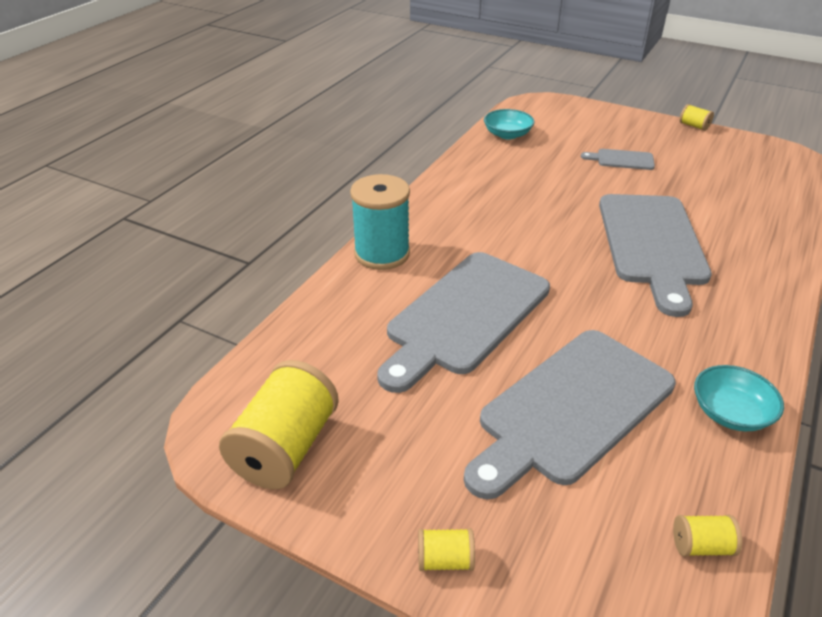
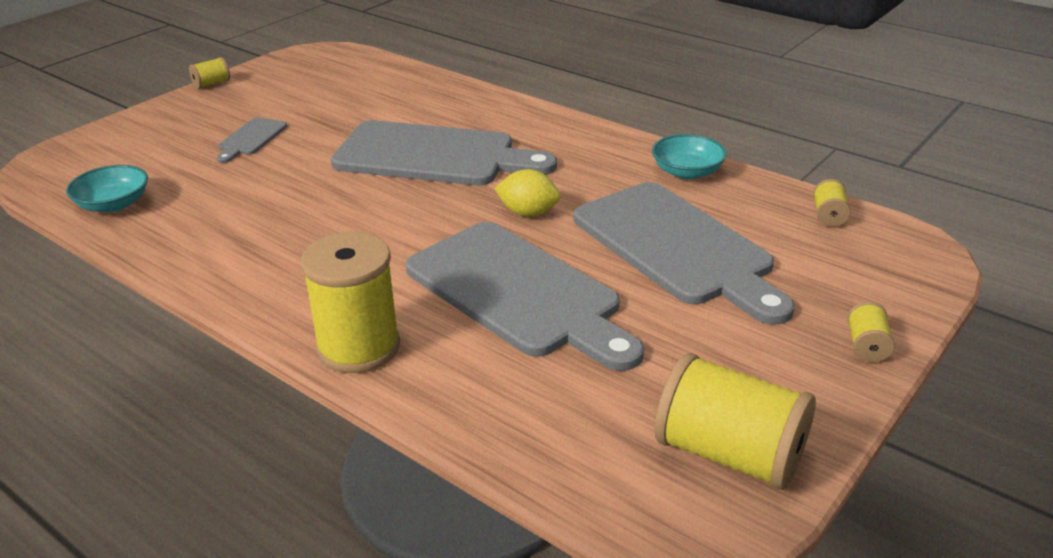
camera: 80 degrees left, 5 degrees down
turquoise spool [350,174,410,270] -> yellow spool [301,232,400,373]
none -> yellow lemon [495,169,561,217]

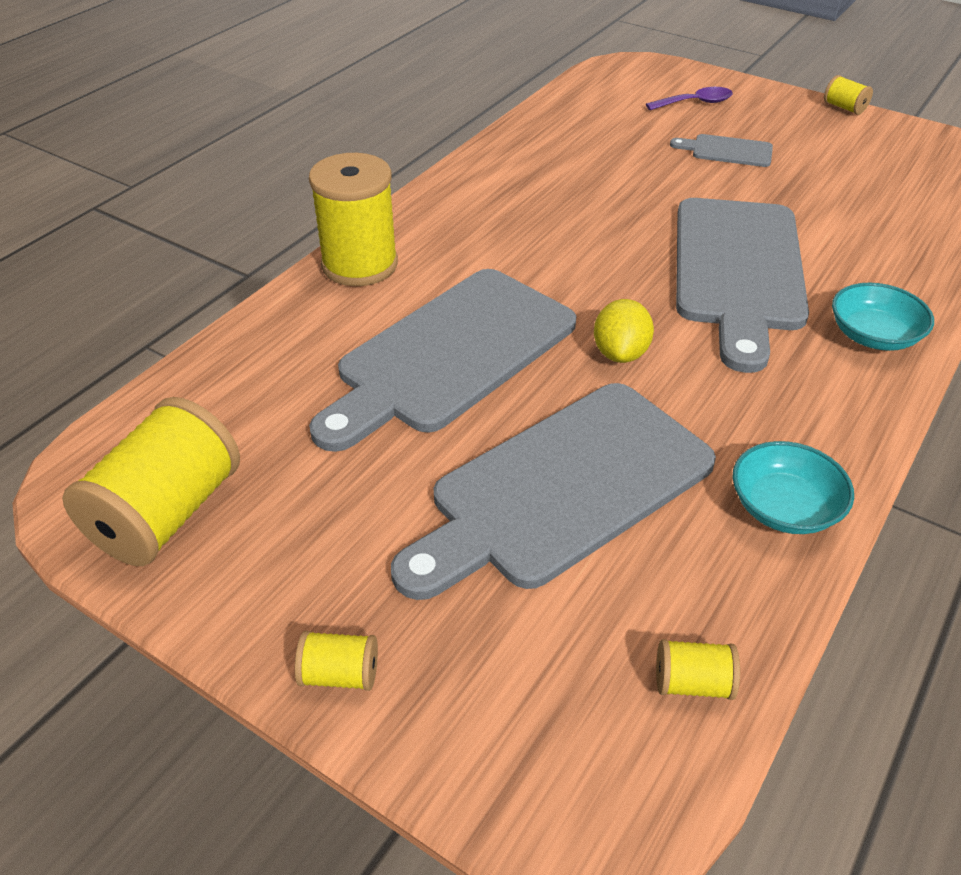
camera: 85 degrees right, 10 degrees up
turquoise bowl [66,165,148,212] -> turquoise bowl moved to [832,283,934,351]
none -> purple spoon [646,87,733,110]

